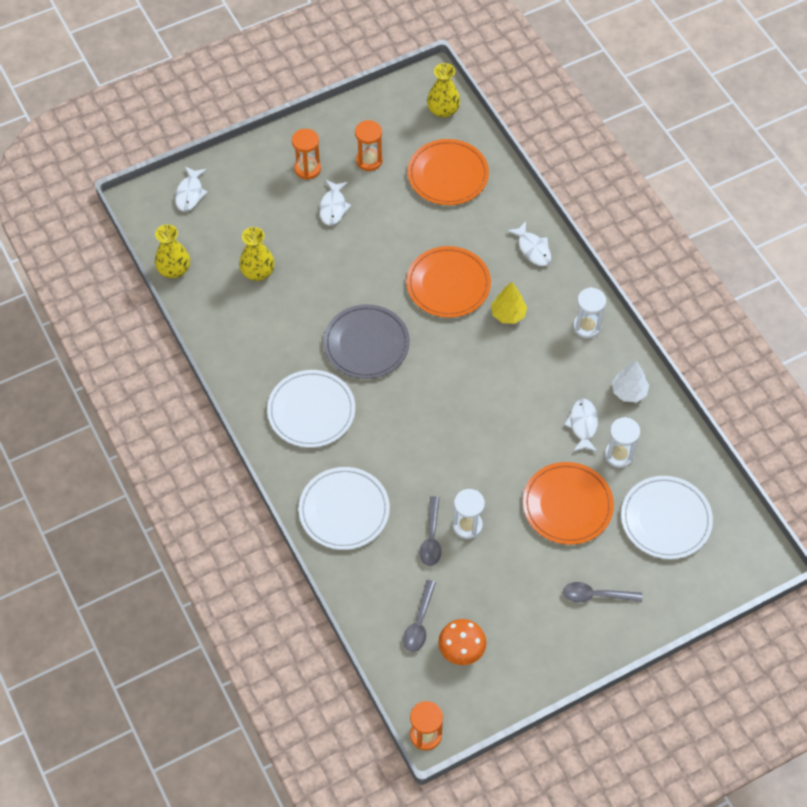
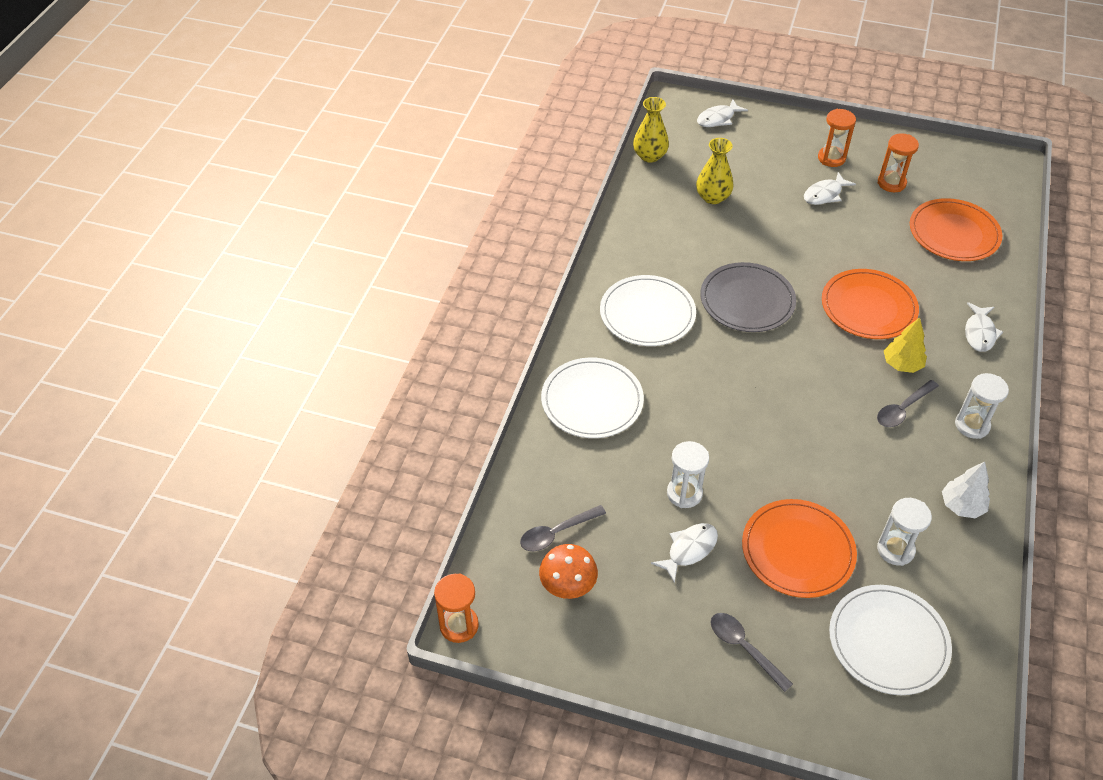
camera: 45 degrees right, 10 degrees down
grey spoon [420,496,441,566] -> grey spoon moved to [877,380,939,427]
yellow vase [427,63,460,118] -> none
white fish [564,399,598,452] -> white fish moved to [651,523,718,584]

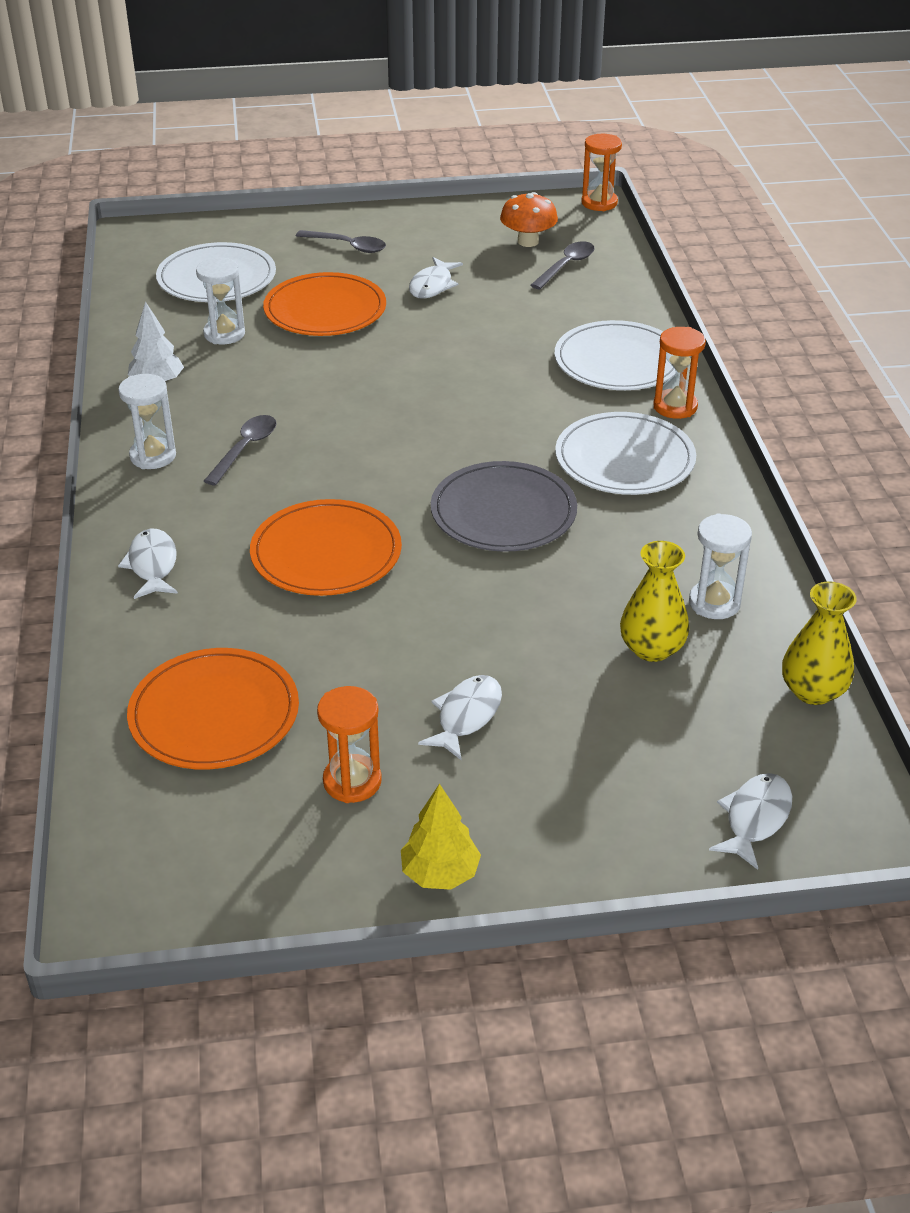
camera: 155 degrees right, 10 degrees down
white hourglass [667,441,709,508] -> white hourglass moved to [689,513,752,619]
orange hourglass [818,109,856,167] -> orange hourglass moved to [653,327,706,419]
yellow tree [884,317,927,373] -> yellow tree moved to [401,784,481,890]

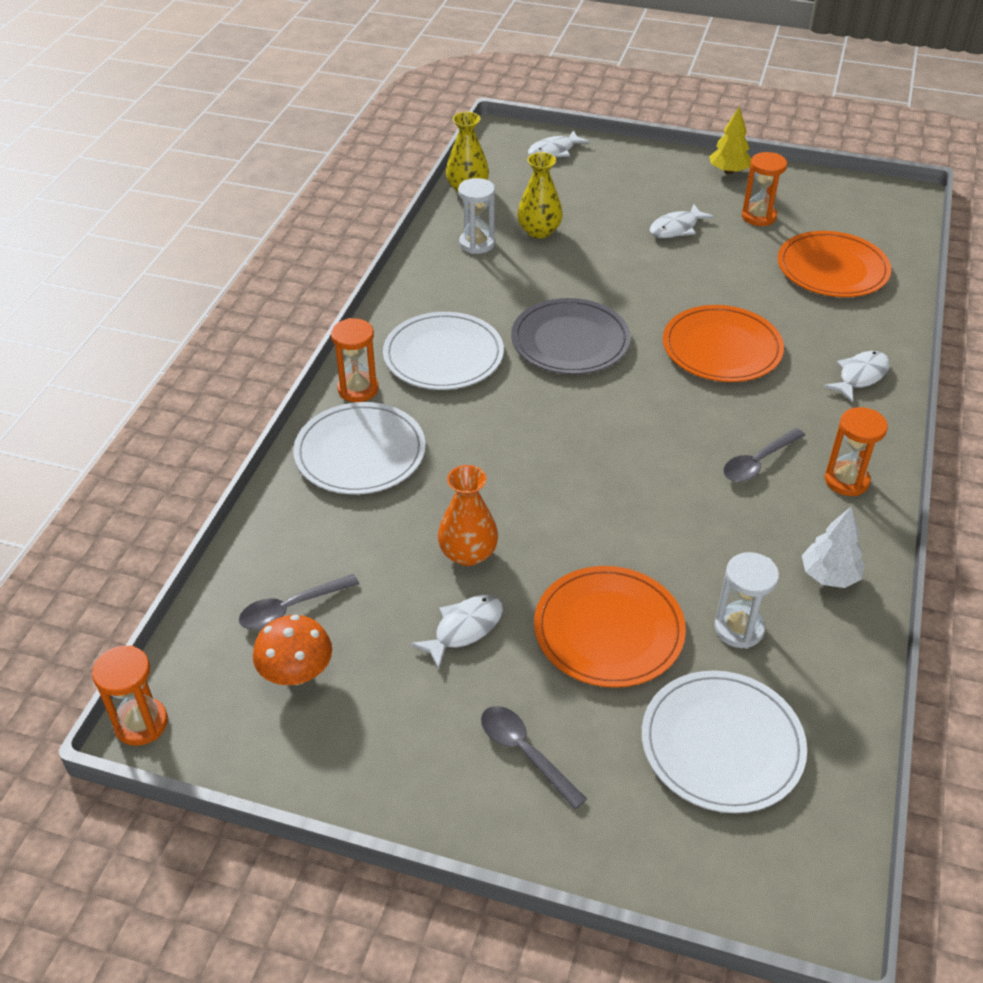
camera: 155 degrees left, 5 degrees up
white hourglass [118,374,176,469] -> orange hourglass [824,407,888,496]
white fish [118,528,178,599] -> white fish turned 150 degrees counterclockwise [823,351,890,403]
none -> orange vase [438,465,498,566]

